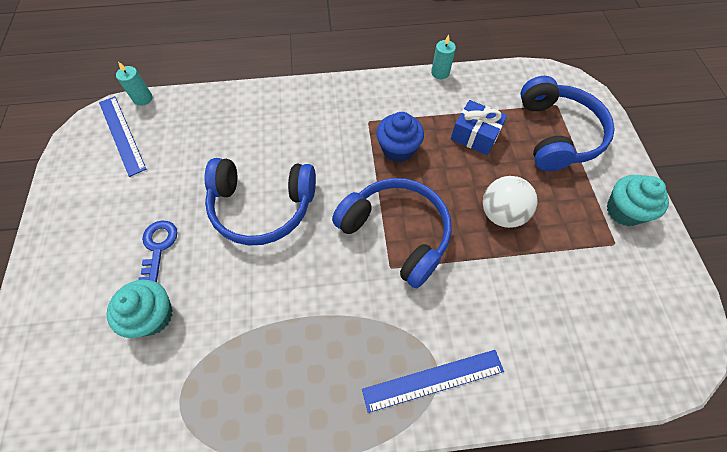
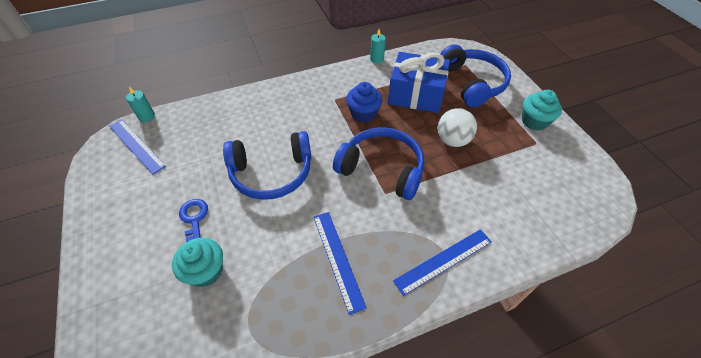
camera: 15 degrees left, 10 degrees down
blue gift [451,100,507,155] -> blue gift [388,52,450,113], size x1.68
none -> blue ruler [314,212,367,315]

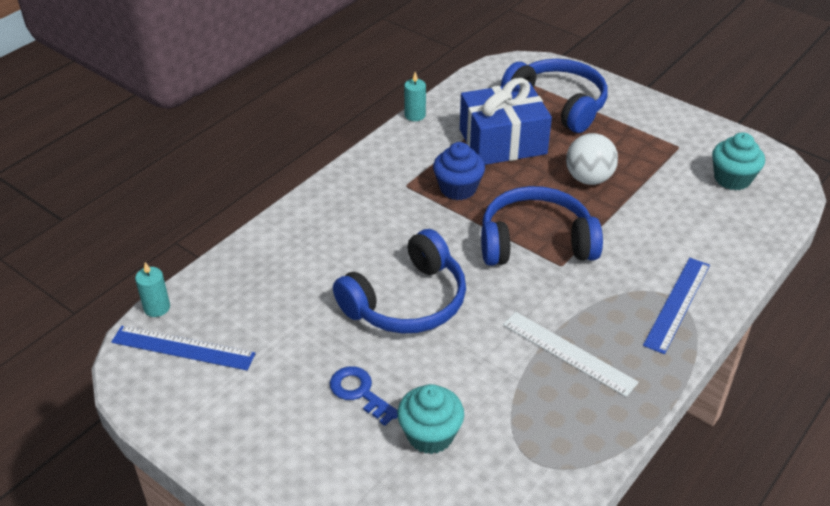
camera: 30 degrees left, 10 degrees down
blue ruler [314,212,367,315] -> white ruler [503,312,639,397]
turquoise cupcake [522,90,562,131] -> turquoise cupcake moved to [712,132,765,190]

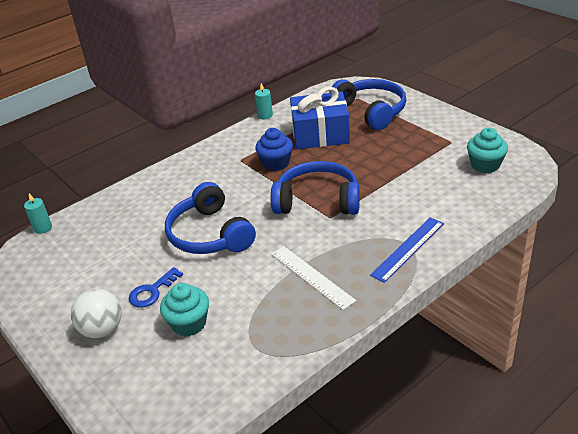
camera: 15 degrees right, 5 degrees down
blue ruler [111,326,256,370] -> none
blue key [330,366,398,426] -> blue key turned 105 degrees counterclockwise [129,267,183,308]
blue headphones [333,229,466,334] -> blue headphones turned 90 degrees clockwise [165,182,256,254]
white ball [566,133,618,185] -> white ball moved to [71,289,121,338]

